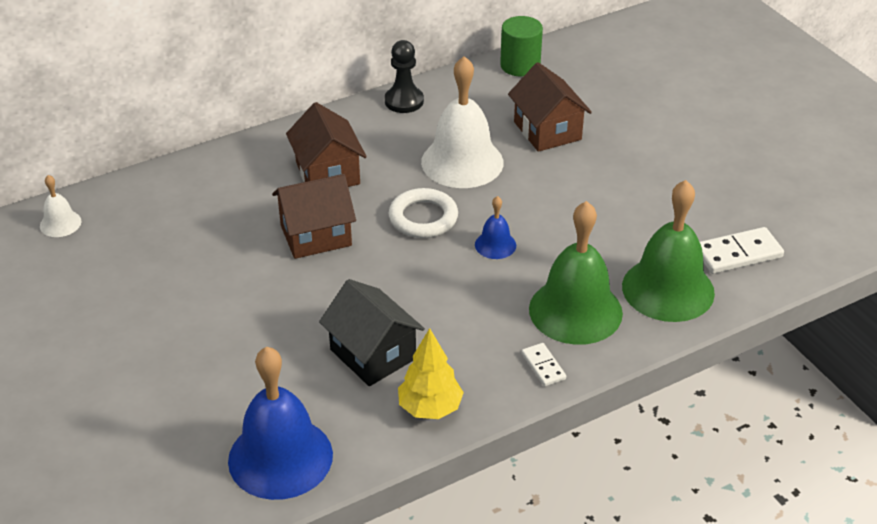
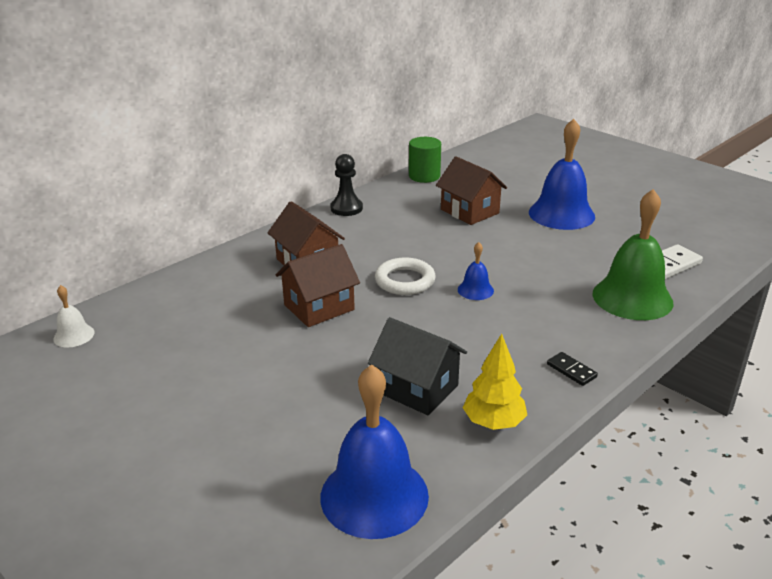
camera: 15 degrees left, 10 degrees down
white bell [421,56,504,188] -> none
white domino [522,343,566,386] -> black domino [547,352,598,386]
green bell [529,201,623,345] -> none
none -> blue bell [529,119,595,230]

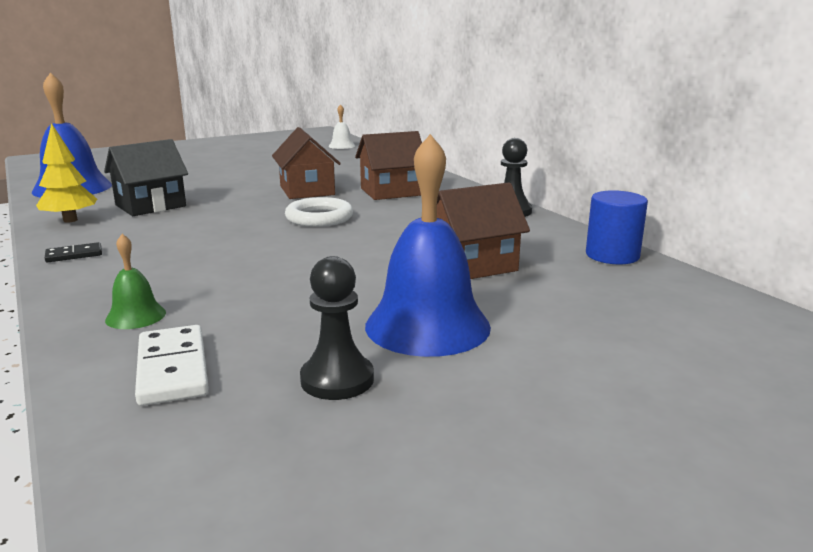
camera: 105 degrees right, 10 degrees down
green cylinder [409,137,441,183] -> blue cylinder [586,190,648,265]
blue bell [458,242,494,300] -> none
green bell [592,189,674,320] -> green bell [105,234,166,329], size x0.47
none -> black pawn [300,256,374,400]

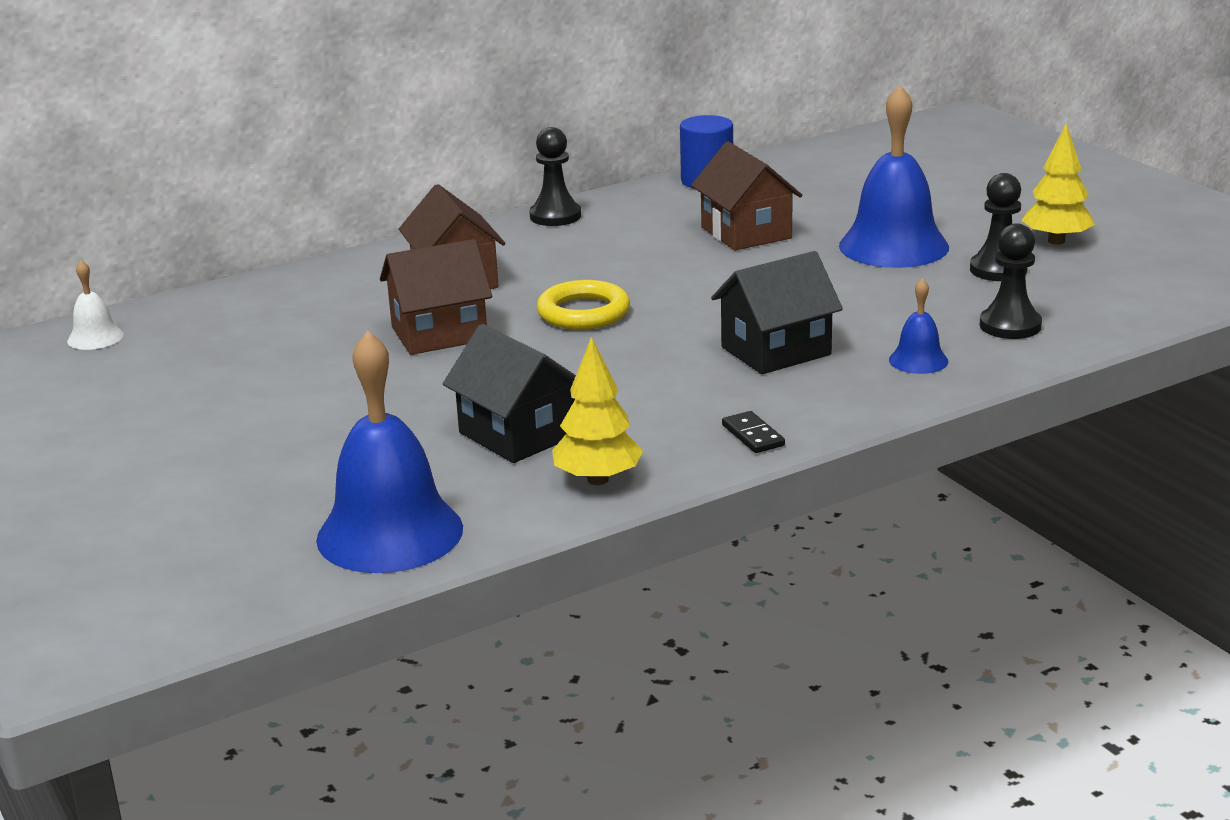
camera: 90 degrees left, 5 degrees up
green bell [105,234,166,329] -> blue bell [889,278,948,374]
white domino [135,325,209,406] -> black pawn [980,223,1042,339]
white ring [285,197,353,227] -> yellow ring [536,280,630,329]
none -> black house [711,251,843,374]
none -> yellow tree [1021,123,1095,245]

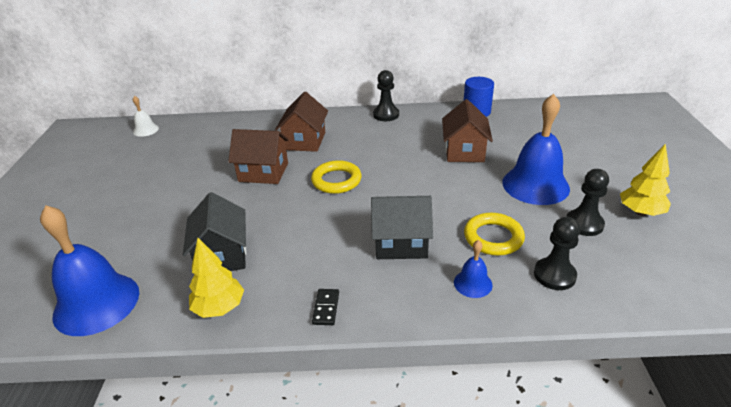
camera: 30 degrees right, 10 degrees up
none -> yellow ring [464,213,525,256]

